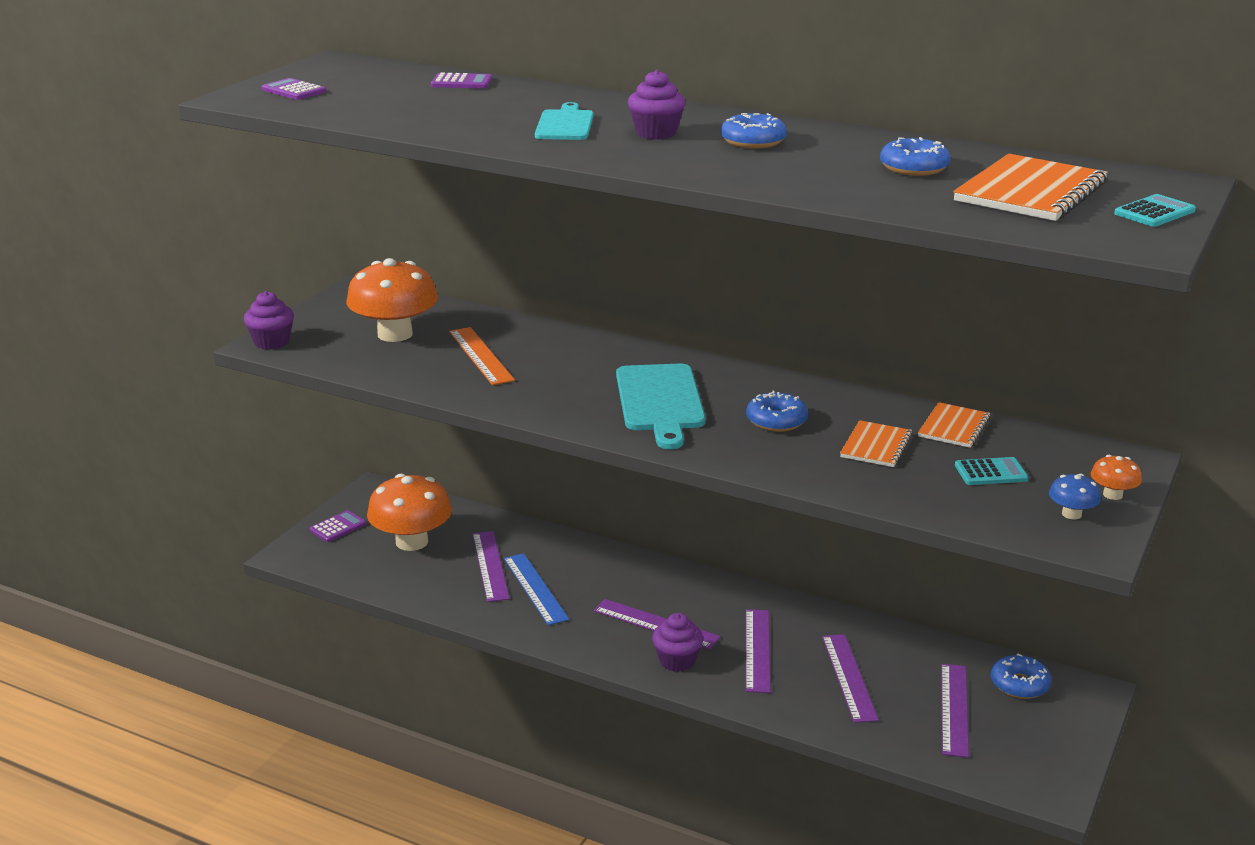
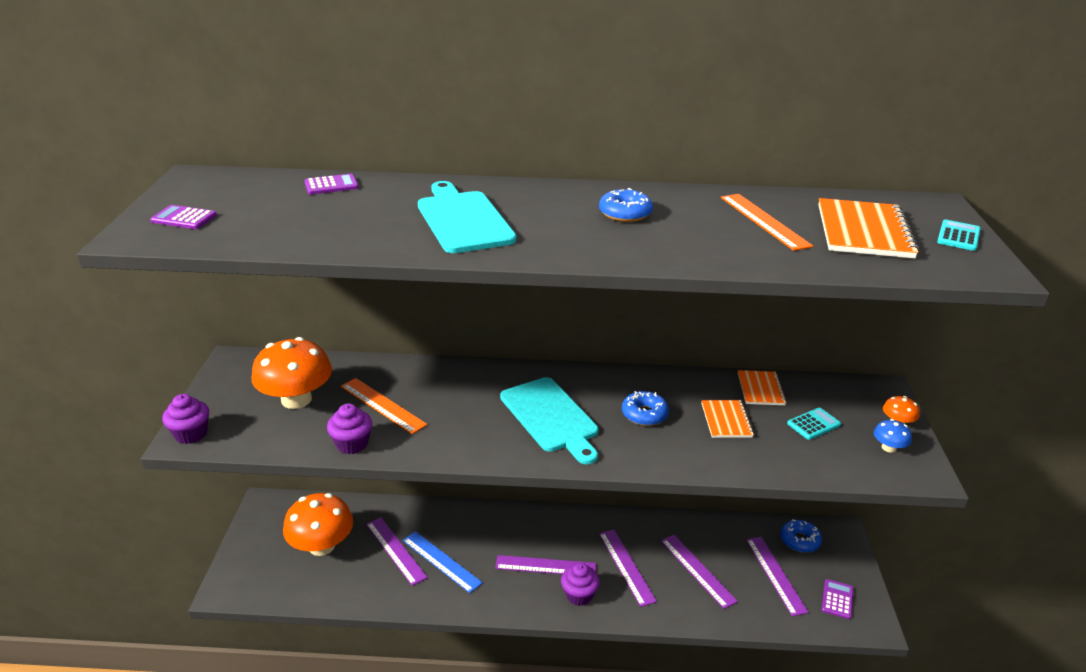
camera: 25 degrees left, 5 degrees up
purple calculator [309,510,366,542] -> purple calculator moved to [822,579,854,619]
turquoise cutting board [535,102,594,140] -> turquoise cutting board [418,181,516,253], size x1.60
purple cupcake [628,70,685,140] -> purple cupcake moved to [327,403,372,454]
blue donut [880,137,951,176] -> orange ruler [721,194,813,251]

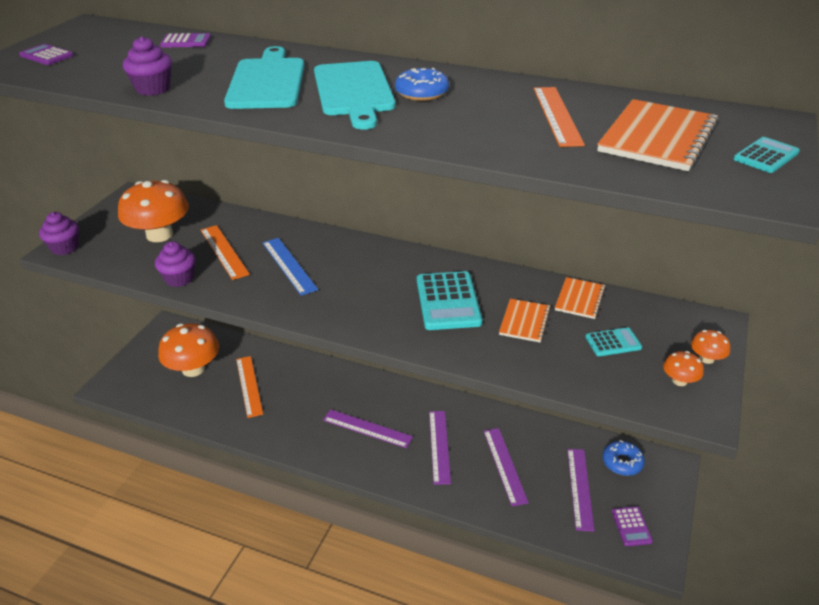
camera: 20 degrees right, 5 degrees up
purple ruler [366,517,428,586] -> orange ruler [236,356,263,418]
blue ruler [403,531,483,593] -> blue ruler moved to [263,238,318,296]
turquoise cutting board [500,377,598,464] -> turquoise cutting board moved to [314,61,396,130]
purple cupcake [561,563,600,606] -> purple cupcake moved to [123,36,172,96]
blue donut [622,391,669,426] -> turquoise calculator [417,271,482,330]
purple calculator [822,579,854,619] -> purple calculator turned 135 degrees clockwise [612,506,653,546]
blue mushroom [874,419,912,453] -> orange mushroom [663,351,704,386]

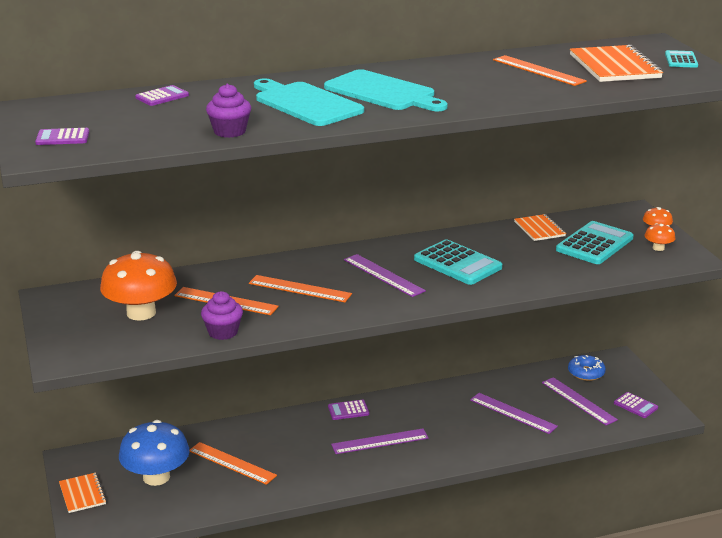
camera: 40 degrees left, 10 degrees down
purple cupcake [39,212,79,255] -> none
orange mushroom [158,323,219,377] -> blue mushroom [119,420,190,486]
blue ruler [263,238,318,296] -> orange ruler [249,275,352,302]
blue donut [395,68,449,101] -> none
purple ruler [429,411,451,485] -> purple ruler moved to [344,254,426,297]
orange notebook [499,299,551,343] -> orange notebook moved to [59,473,107,513]
turquoise calculator [586,327,642,356] -> turquoise calculator [556,221,634,264], size x1.87
none -> purple calculator [328,400,369,420]

